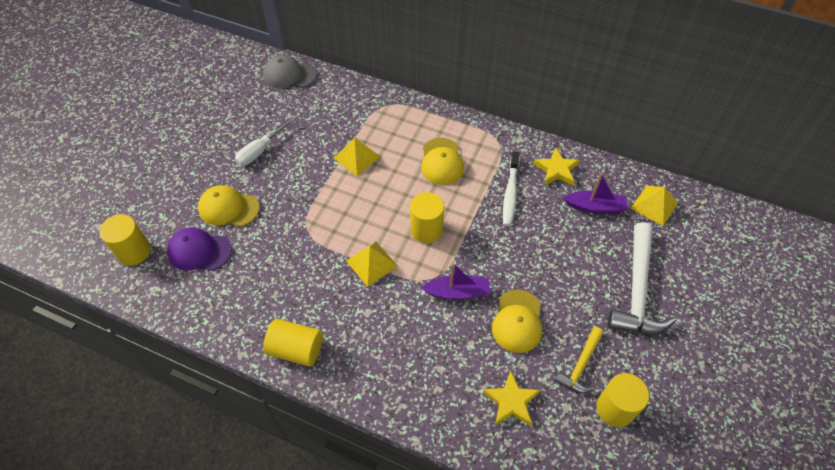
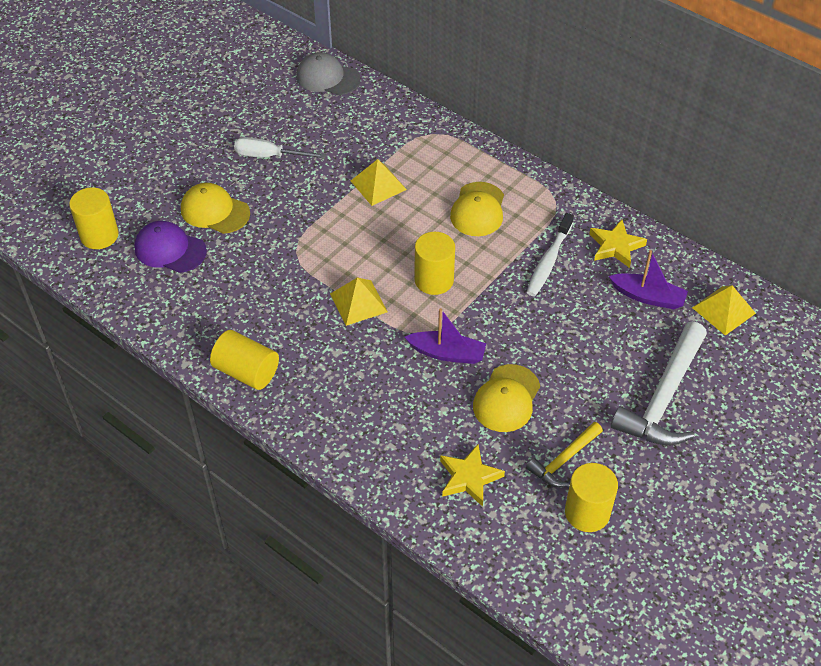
camera: 15 degrees right, 5 degrees down
white screwdriver [235,117,296,166] -> white screwdriver turned 45 degrees clockwise [234,137,326,159]

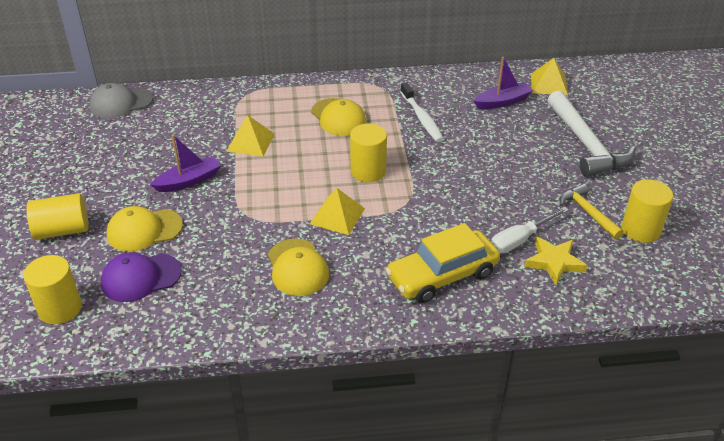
camera: 45 degrees left, 10 degrees down
yellow cylinder [210,330,279,390] -> yellow cylinder moved to [26,193,89,240]
white screwdriver [234,137,326,159] -> white screwdriver moved to [491,207,569,254]
purple boat [405,308,486,364] -> purple boat moved to [150,135,221,192]
yellow cap [473,364,540,432] -> yellow cap moved to [268,238,329,296]
yellow hammer [526,422,603,487] -> yellow hammer turned 150 degrees clockwise [560,184,624,239]
yellow star [589,220,647,268] -> none
none -> yellow car [386,223,500,303]

